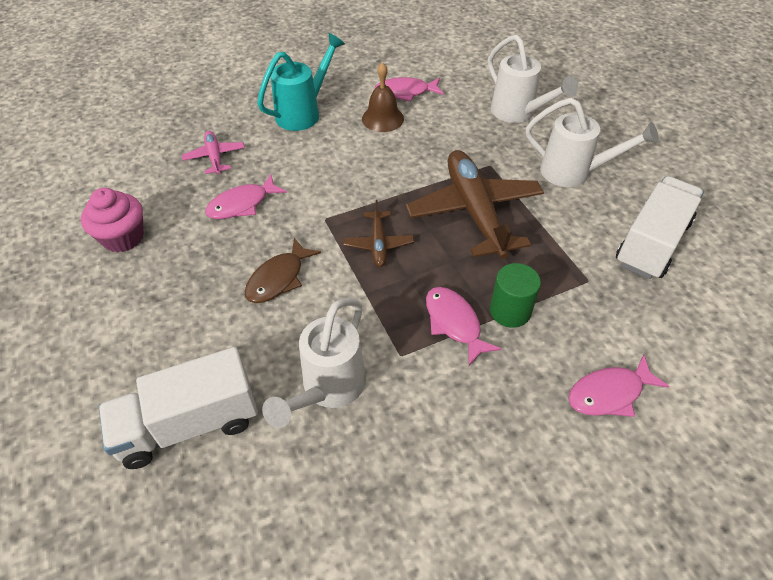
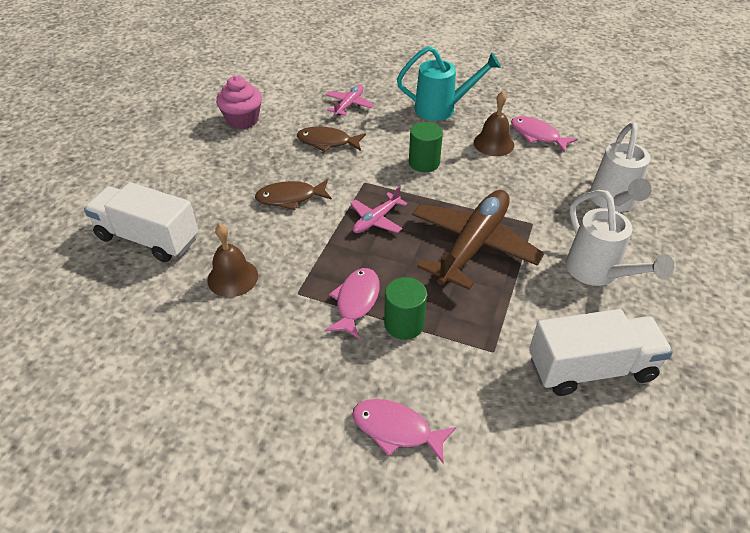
camera: 45 degrees right, 5 degrees down
pink fish [205,174,287,219] -> brown fish [297,126,366,152]
white watering can [262,298,366,428] -> brown bell [207,224,258,297]
brown plane [343,200,414,267] -> pink plane [350,186,408,233]
none -> green cylinder [409,122,443,172]

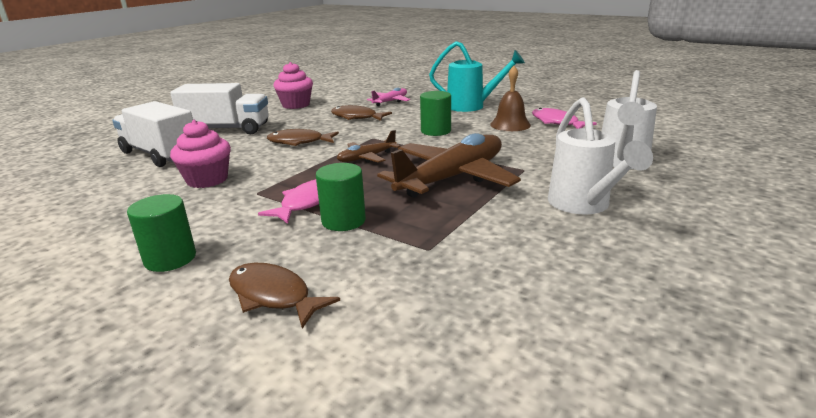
camera: 15 degrees right, 20 degrees down
brown bell [207,224,258,297] -> pink cupcake [170,120,231,188]
pink plane [350,186,408,233] -> brown plane [337,130,401,163]
pink fish [352,399,456,464] -> brown fish [229,263,340,329]
white truck [529,309,673,396] -> white truck moved to [170,83,269,134]
none -> green cylinder [127,194,196,272]

